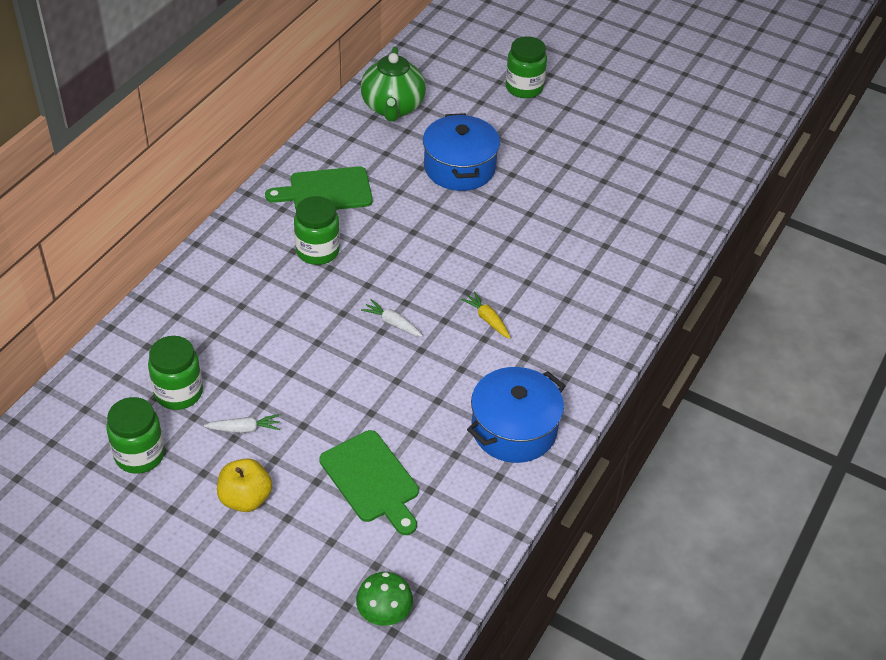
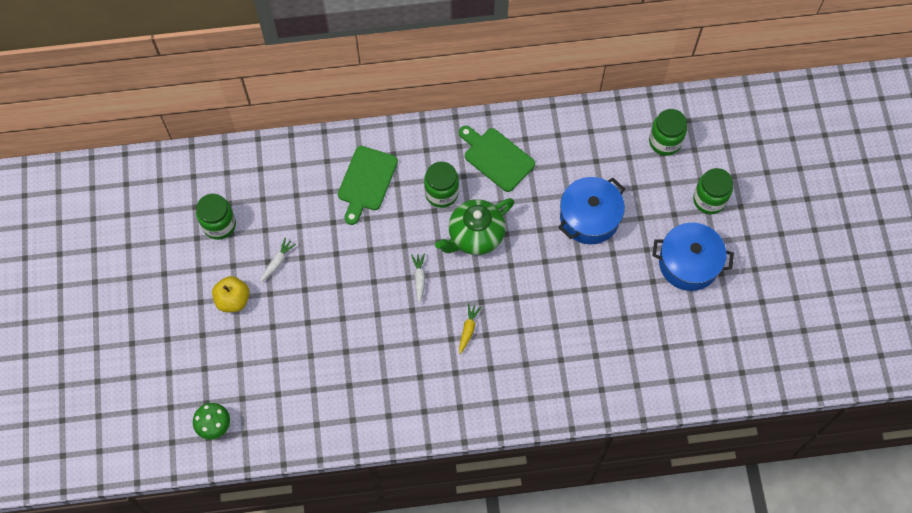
camera: 55 degrees right, 20 degrees up
green jar [148,336,203,410] -> green jar moved to [649,109,687,156]
white carrot [204,414,280,433] -> white carrot turned 105 degrees counterclockwise [260,237,296,282]
green cutting board [319,430,419,535] -> green cutting board moved to [338,146,398,225]
green teapot [360,47,426,122] -> green teapot moved to [435,198,514,255]
blue pot [467,367,565,463] -> blue pot moved to [652,222,734,291]

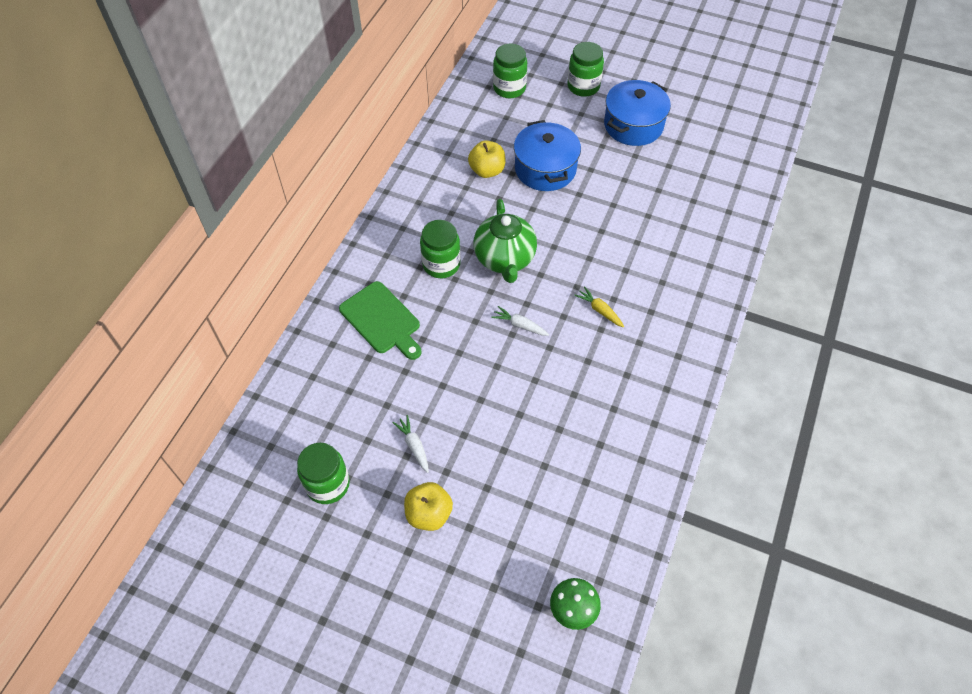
camera: 60 degrees left, 10 degrees down
green cutting board [459,125,535,192] -> none
none -> yellow apple [468,140,505,178]

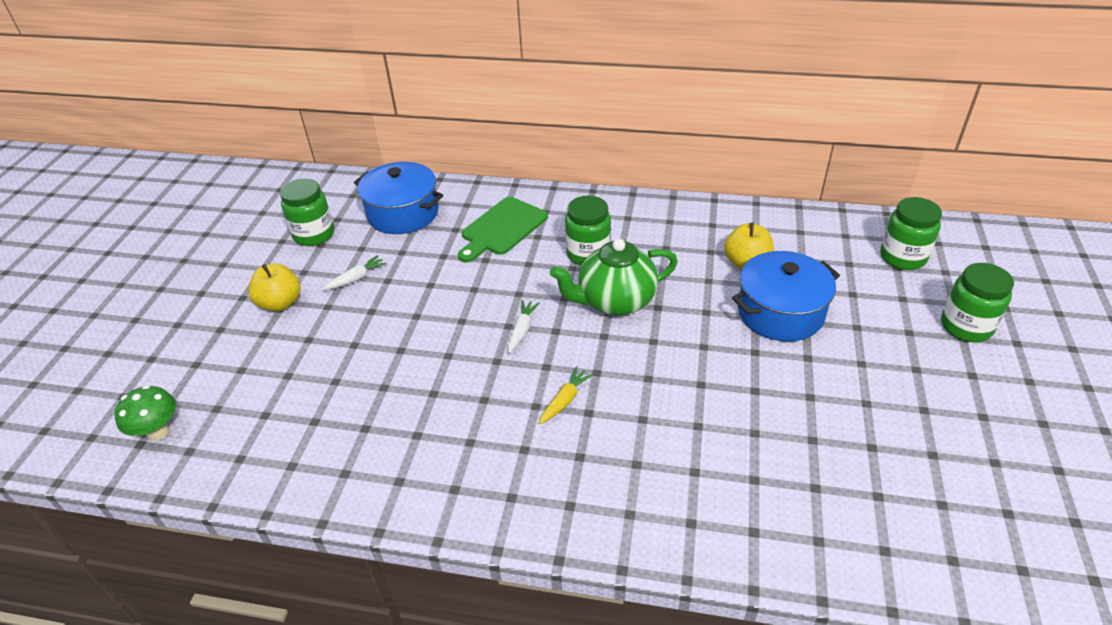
camera: 80 degrees right, 15 degrees down
blue pot [604,80,671,146] -> blue pot moved to [354,162,443,234]

